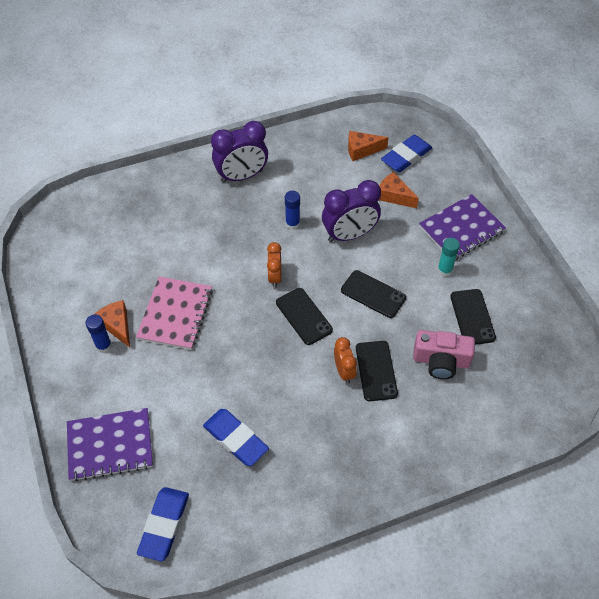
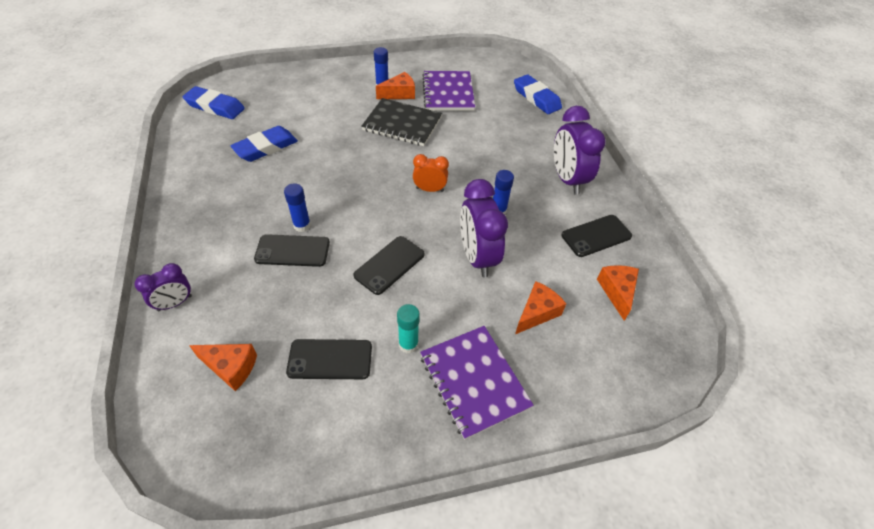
camera: 95 degrees right, 5 degrees down
purple notebook [67,408,153,482] -> purple notebook moved to [422,71,475,111]
pink notebook [136,277,213,350] -> black notebook [361,98,442,146]
black phone [276,288,333,345] -> black phone moved to [561,215,632,257]
orange clock [334,337,357,384] -> blue glue stick [284,183,311,232]
blue eraser [381,135,432,172] -> blue eraser moved to [514,74,562,114]
pink camera [413,330,475,379] -> none
none -> purple clock [134,263,192,311]
none -> orange cheese [189,344,257,391]

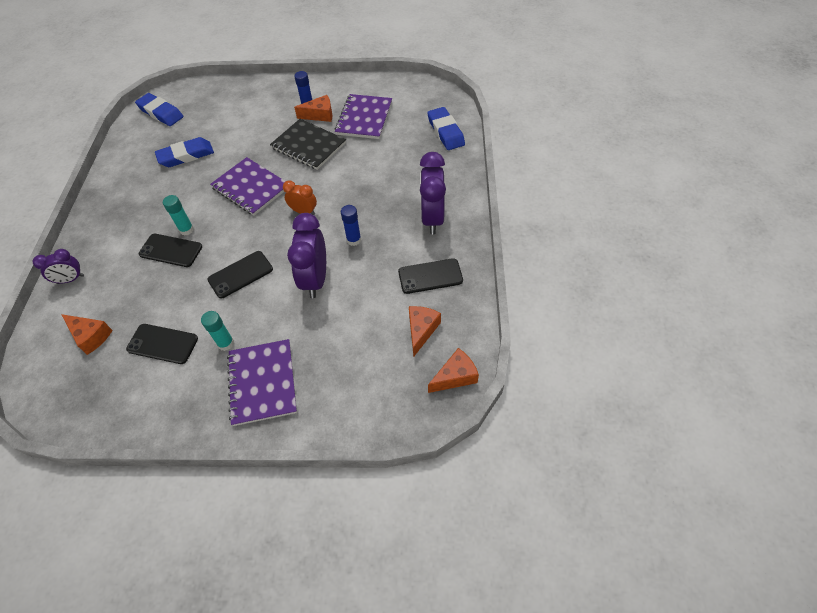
camera: 20 degrees right, 5 degrees up
blue glue stick [284,183,311,232] -> turquoise glue stick [163,195,194,236]
orange cheese [515,281,566,334] -> orange cheese moved to [428,348,479,393]
none -> purple notebook [210,157,286,216]

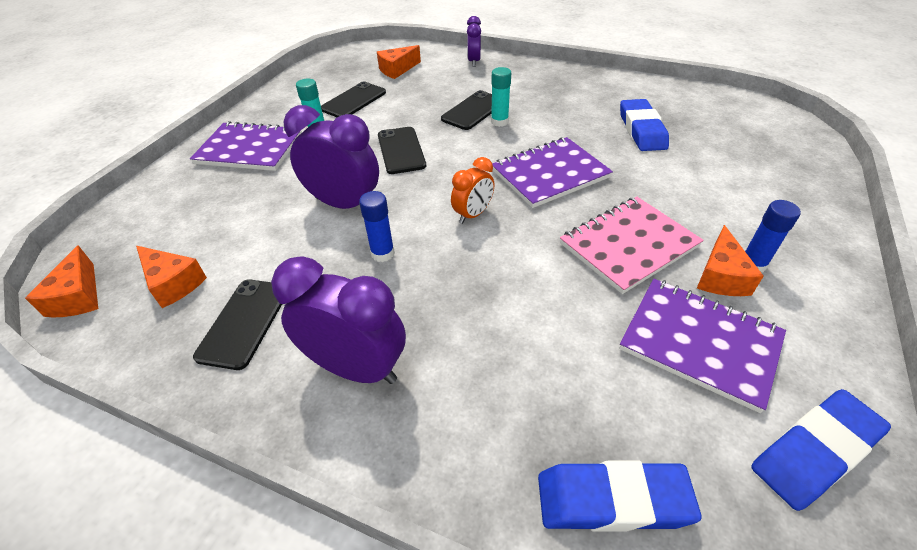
camera: 110 degrees right, 10 degrees down
blue eraser [135,93,183,126] -> blue eraser moved to [751,389,891,511]
black notebook [270,119,346,170] -> pink notebook [560,197,704,294]

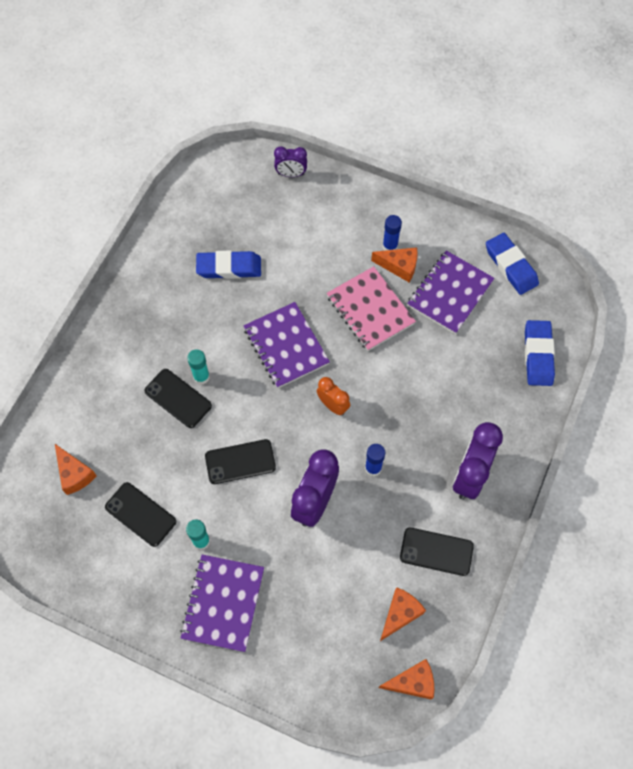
camera: 90 degrees left, 20 degrees up
purple clock [467,16,481,67] -> purple clock moved to [274,146,307,177]

